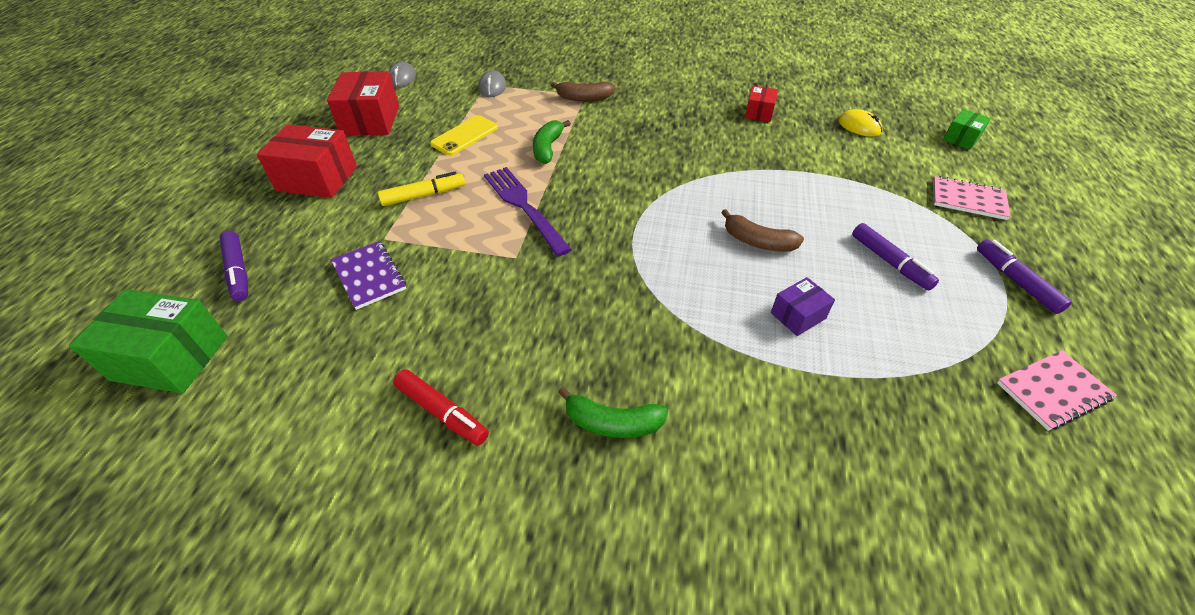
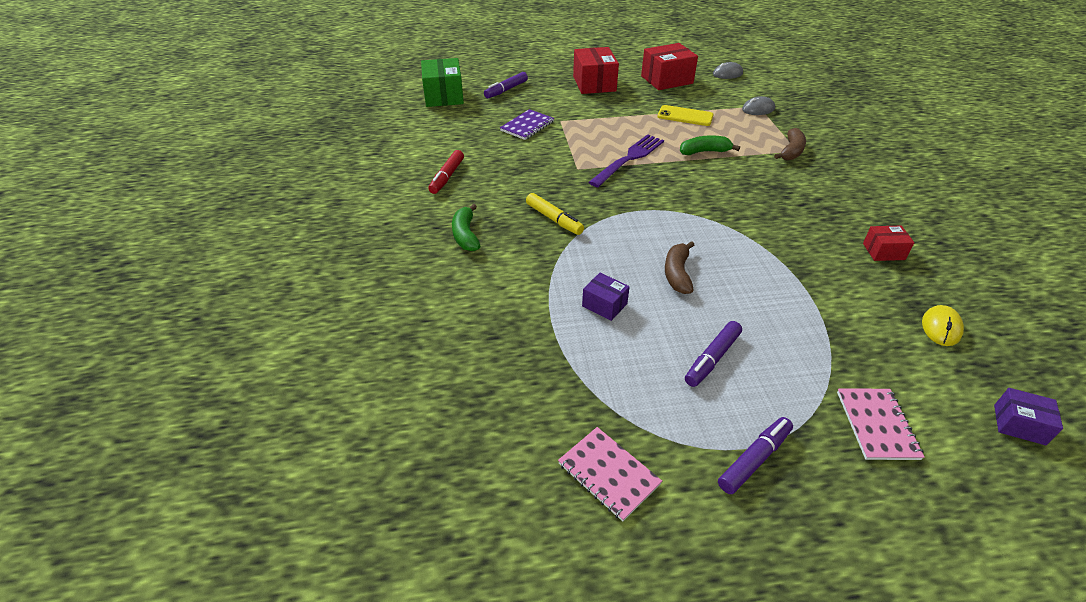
camera: 70 degrees right, 5 degrees down
yellow marker [378,172,465,206] -> yellow marker moved to [526,193,584,235]
brown banana [551,82,615,102] -> brown banana turned 135 degrees counterclockwise [774,128,806,161]
green box [943,109,991,150] -> purple box [994,388,1063,445]

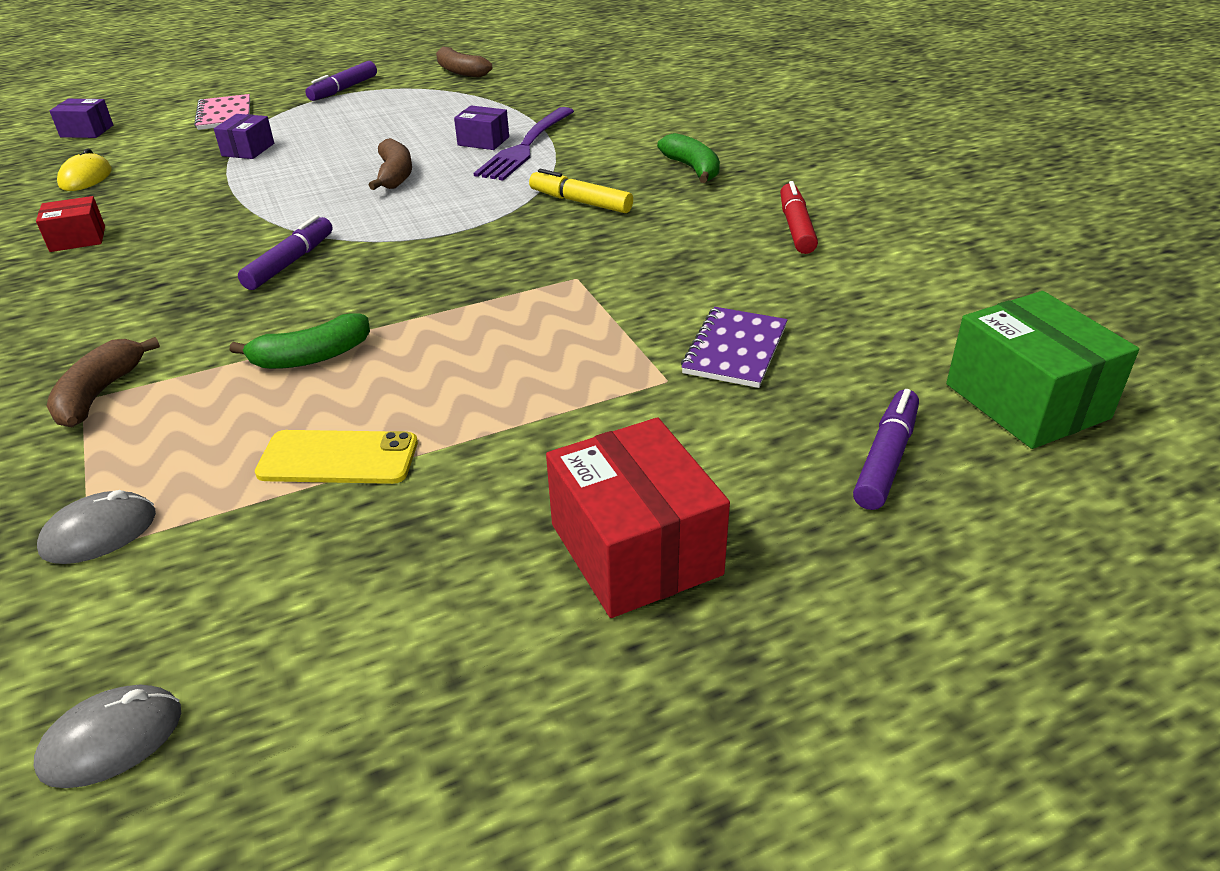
camera: 165 degrees right, 5 degrees down
pink notebook [558,427,662,521] -> brown banana [436,46,492,77]
purple fork [588,134,664,187] -> purple fork moved to [473,107,574,181]
red box [641,43,698,90] -> none
purple marker [685,321,742,387] -> purple marker moved to [238,215,333,290]
none -> purple box [214,114,274,159]

